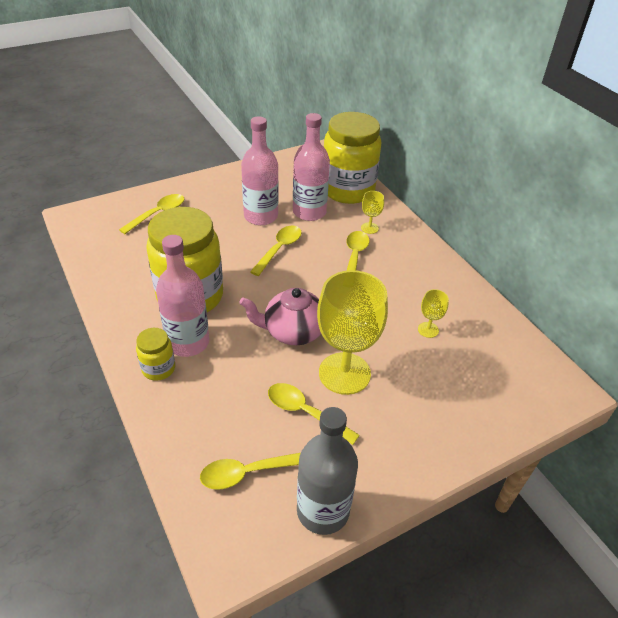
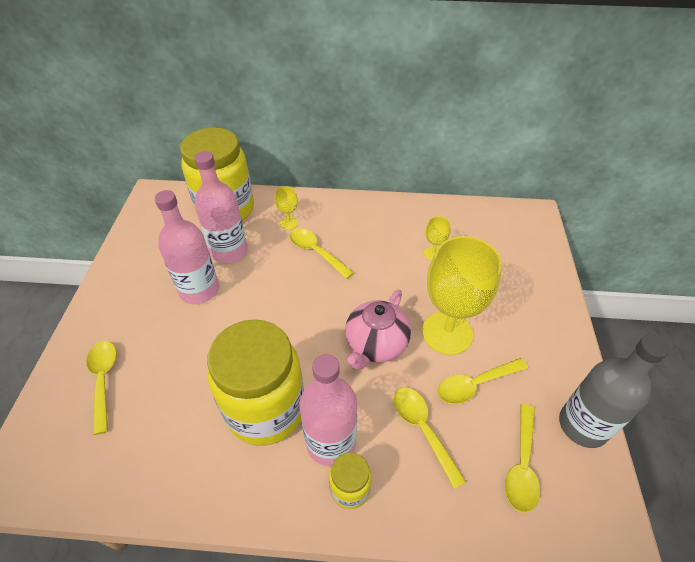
camera: 55 degrees left, 5 degrees up
yellow spoon [250,226,302,276] -> yellow spoon moved to [394,387,466,489]

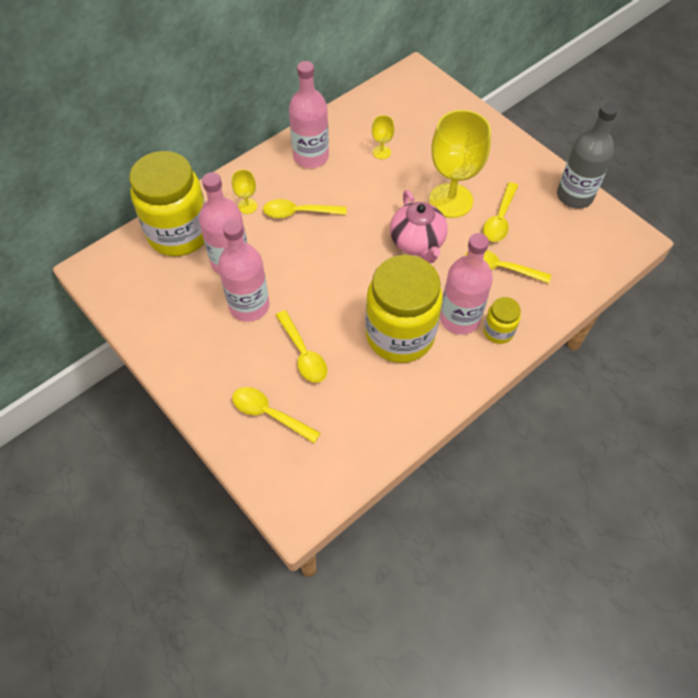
camera: 45 degrees left, 10 degrees up
yellow spoon [505,404,540,513] -> yellow spoon moved to [276,310,327,383]
none -> pink bottle [289,61,329,168]

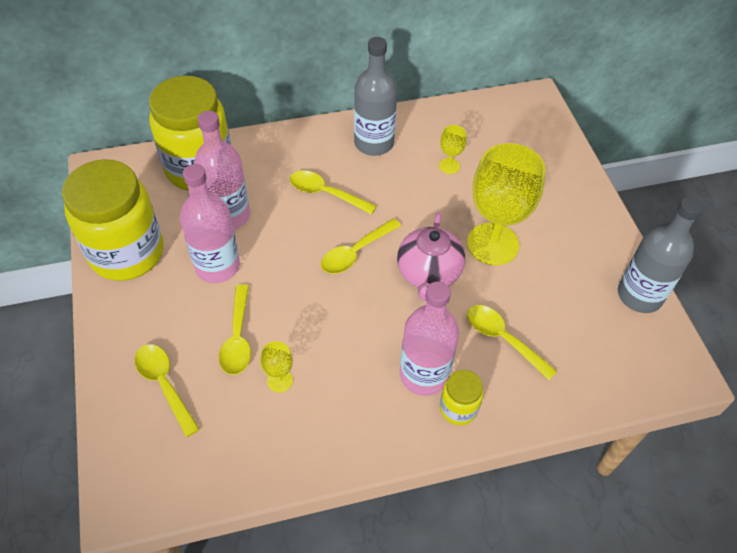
camera: 25 degrees right, 5 degrees down
yellow goblet [232,169,257,214] -> yellow goblet moved to [260,341,293,393]
pink bottle [289,61,329,168] -> grey bottle [354,37,397,156]
yellow jar [365,255,443,363] -> yellow jar moved to [62,159,163,281]
yellow spoon [483,182,518,242] -> yellow spoon moved to [321,218,401,274]

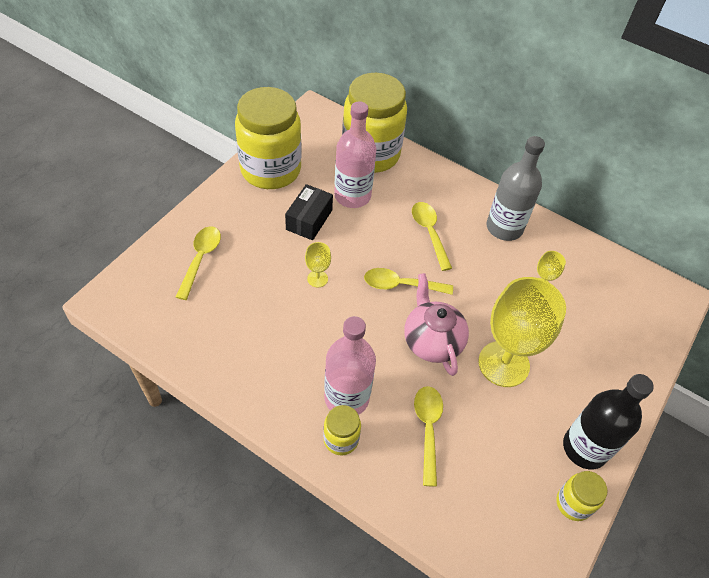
camera: 45 degrees right, 0 degrees up
pink bottle [180,164,240,283] -> black box [285,184,333,240]
yellow spoon [219,285,251,375] -> none
yellow goblet [260,341,293,393] -> yellow goblet moved to [305,242,331,287]
pink teapot [397,212,465,301] -> pink teapot turned 105 degrees clockwise [404,273,469,376]
grey bottle [618,196,703,313] -> yellow jar [556,471,607,521]
none -> black bottle [563,374,654,469]

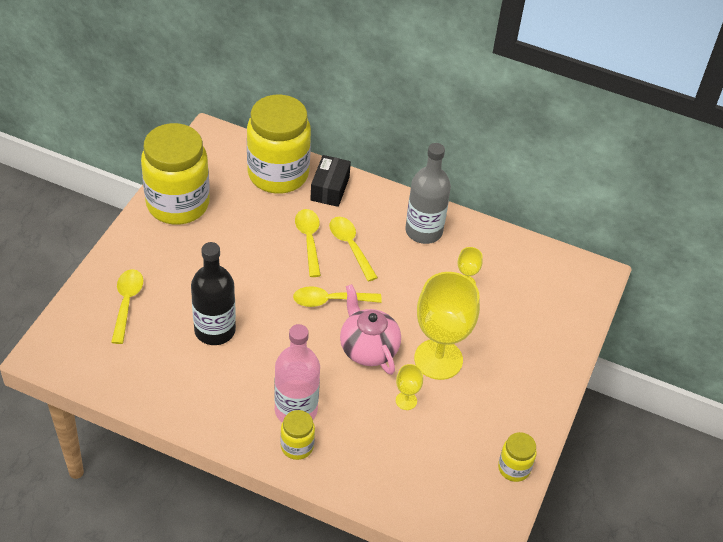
camera: 10 degrees left, 5 degrees down
black box [285,184,333,240] -> black box moved to [310,155,351,207]
yellow goblet [305,242,331,287] -> yellow goblet moved to [396,364,423,410]
pink bottle [334,101,376,208] -> none
yellow spoon [414,386,443,487] -> yellow spoon moved to [295,209,321,277]
black bottle [563,374,654,469] -> black bottle moved to [191,242,236,345]

